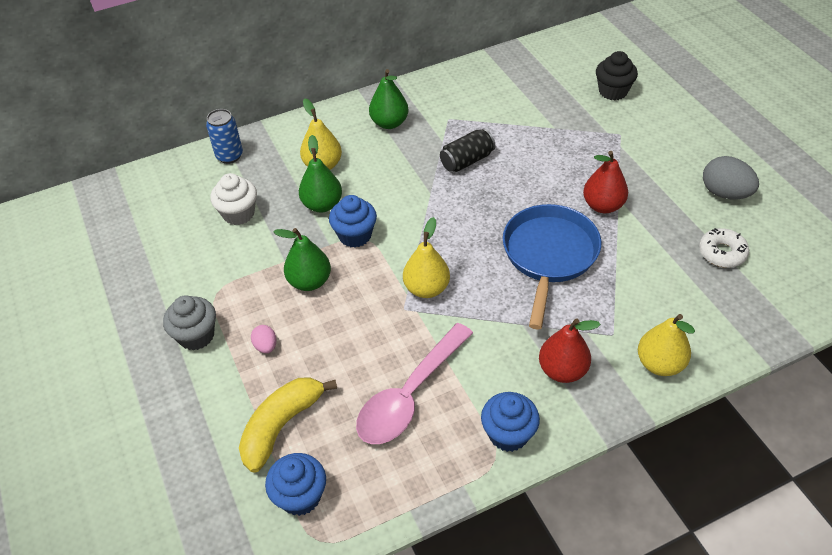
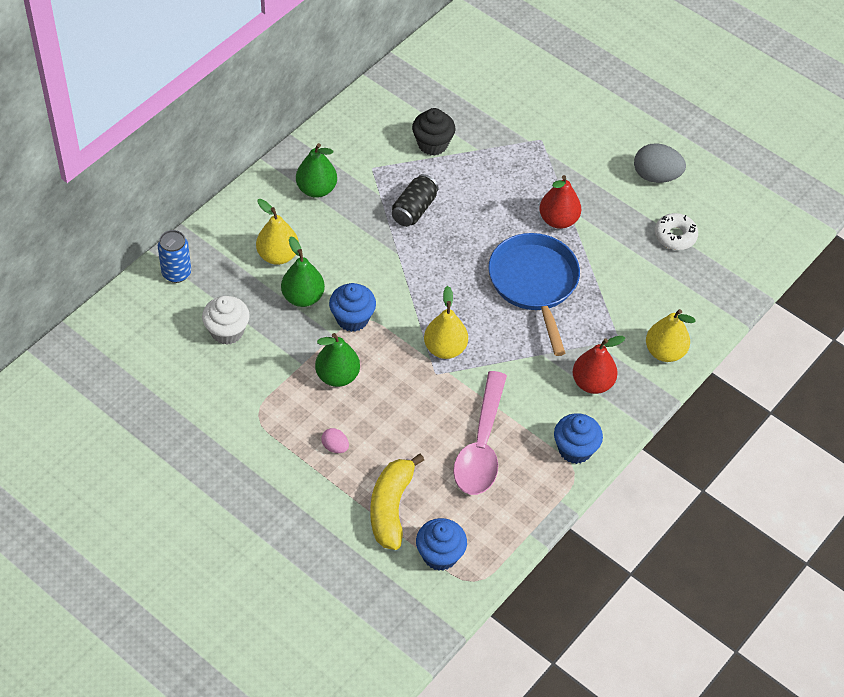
camera: 30 degrees left, 5 degrees up
grey cupcake [163,295,216,351] -> none
black cupcake [596,51,638,100] -> black cupcake moved to [412,108,456,156]

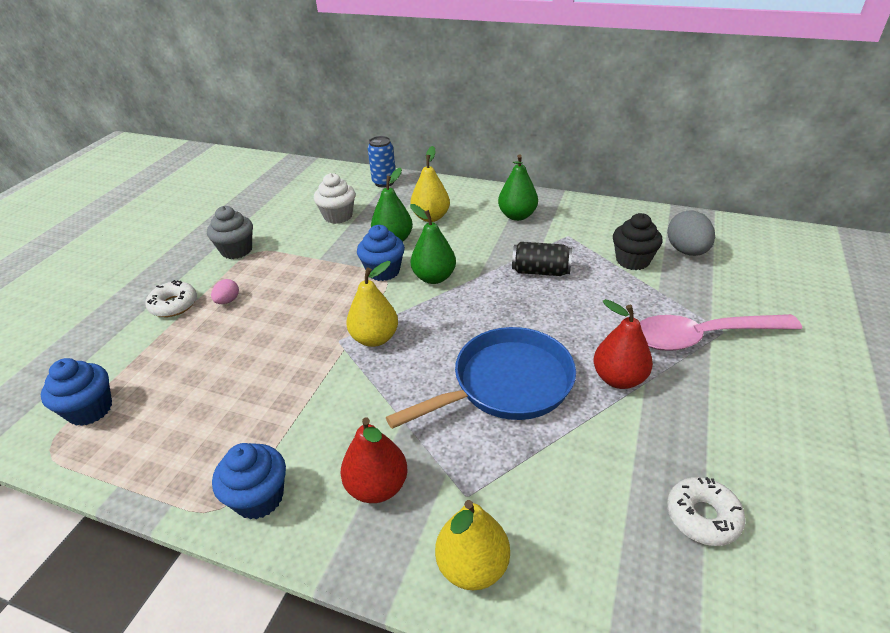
camera: 75 degrees right, 15 degrees down
green pear [315,333,360,387] -> green pear moved to [410,204,456,284]
yellow banana [370,454,424,550] -> none
pink spoon [453,371,507,495] -> pink spoon moved to [640,314,802,351]
grey egg [634,143,686,183] -> grey egg moved to [667,210,715,256]
none -> white donut [145,280,197,317]
none -> grey cupcake [207,206,253,259]

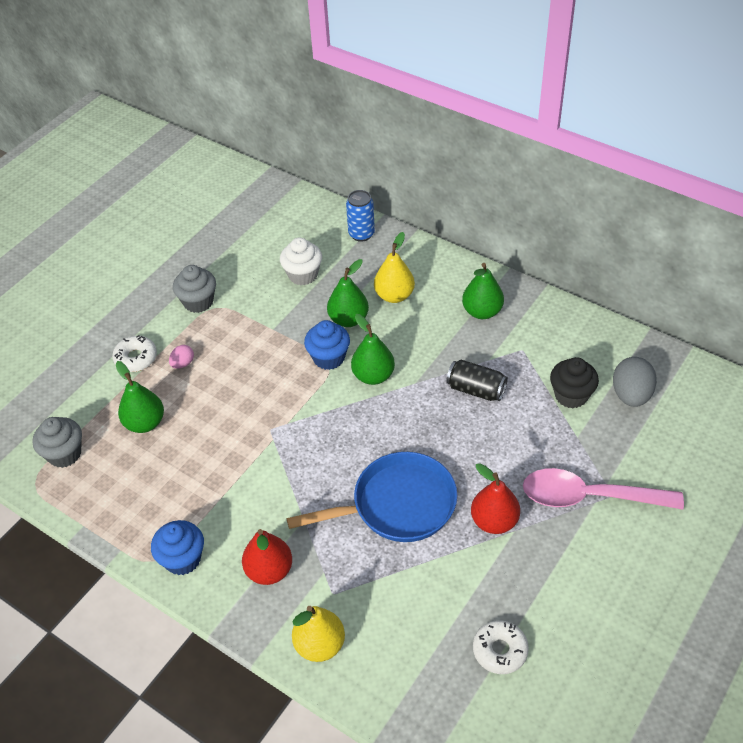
camera: 15 degrees right, 10 degrees up
blue cupcake [41,358,112,426] -> grey cupcake [32,417,82,468]
yellow pear [346,261,398,347] -> none
none -> green pear [116,361,164,433]

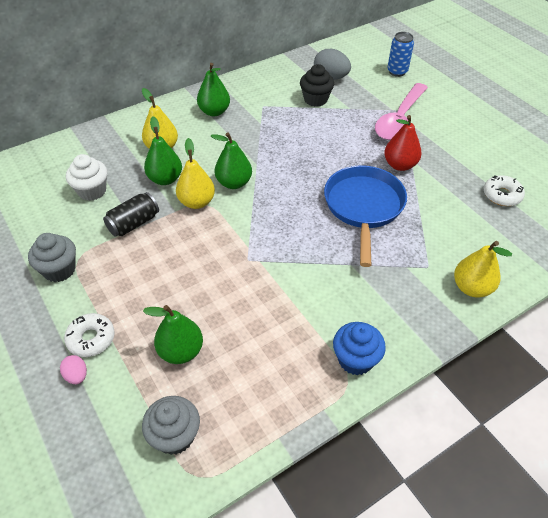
camera: 70 degrees left, 0 degrees up
pink egg [169,345,194,369] -> pink egg moved to [60,355,87,384]
red pear [242,529,292,585] -> none
blue cupcake [304,320,350,370] -> yellow pear [176,138,215,209]
blue can [346,190,375,242] -> blue can moved to [387,32,414,77]
black can [446,359,508,401] -> black can moved to [103,192,159,237]

